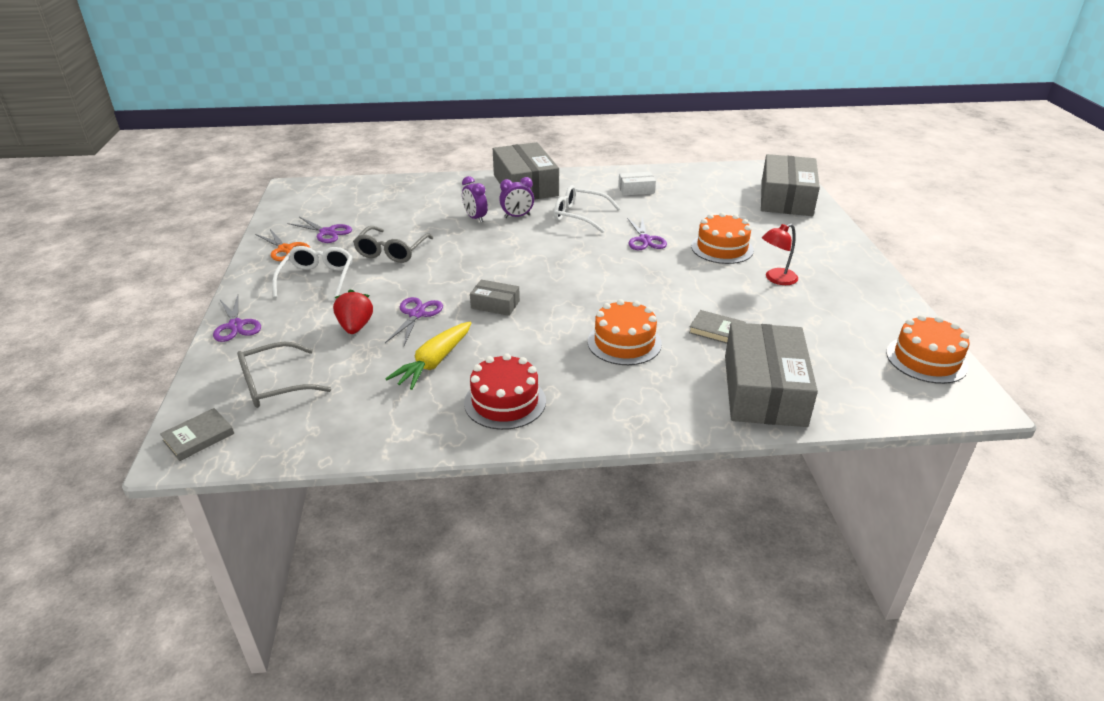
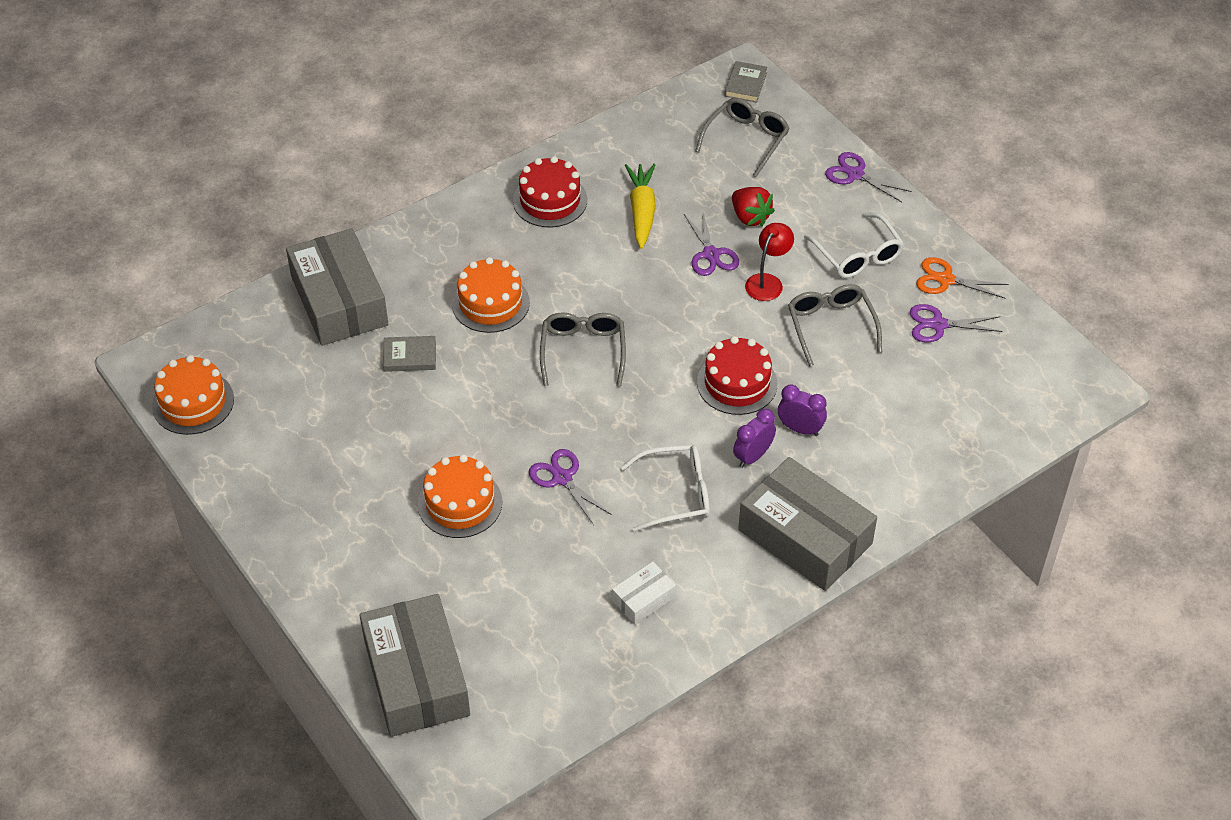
camera: 150 degrees right, 15 degrees up
grey box [470,280,520,316] -> none
red lamp [762,224,798,285] -> red lamp moved to [745,223,794,301]
none -> grey glasses [540,312,626,386]
none -> red cake [697,336,777,415]

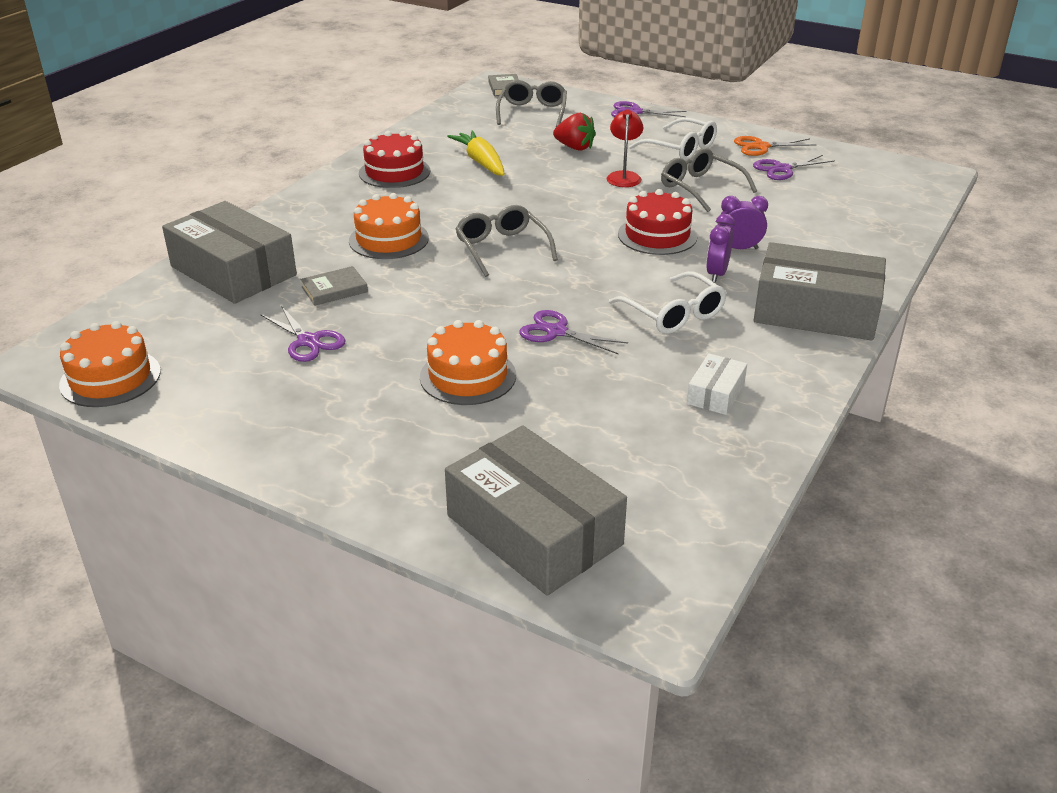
camera: 25 degrees left, 15 degrees down
white glasses [620,445,710,532] -> white glasses turned 90 degrees clockwise [609,271,727,334]
purple scissors [684,212,739,276] -> purple scissors moved to [261,306,345,362]

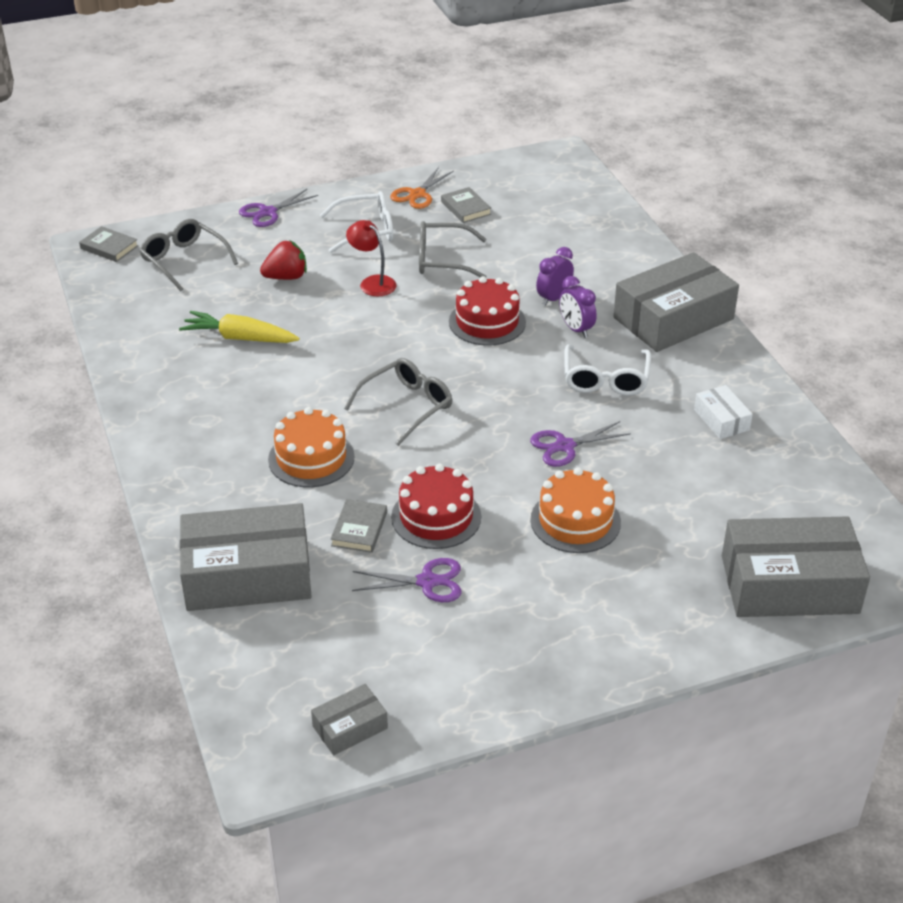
camera: 50 degrees left, 5 degrees up
orange cake [59,321,161,407] -> grey box [311,684,388,756]
red cake [359,131,430,188] -> red cake moved to [391,464,481,549]
grey glasses [455,205,558,277] -> grey glasses turned 120 degrees clockwise [344,358,452,446]
white glasses [609,271,727,334] -> white glasses turned 90 degrees clockwise [564,344,651,396]
purple scissors [753,155,835,180] -> grey book [441,187,491,223]

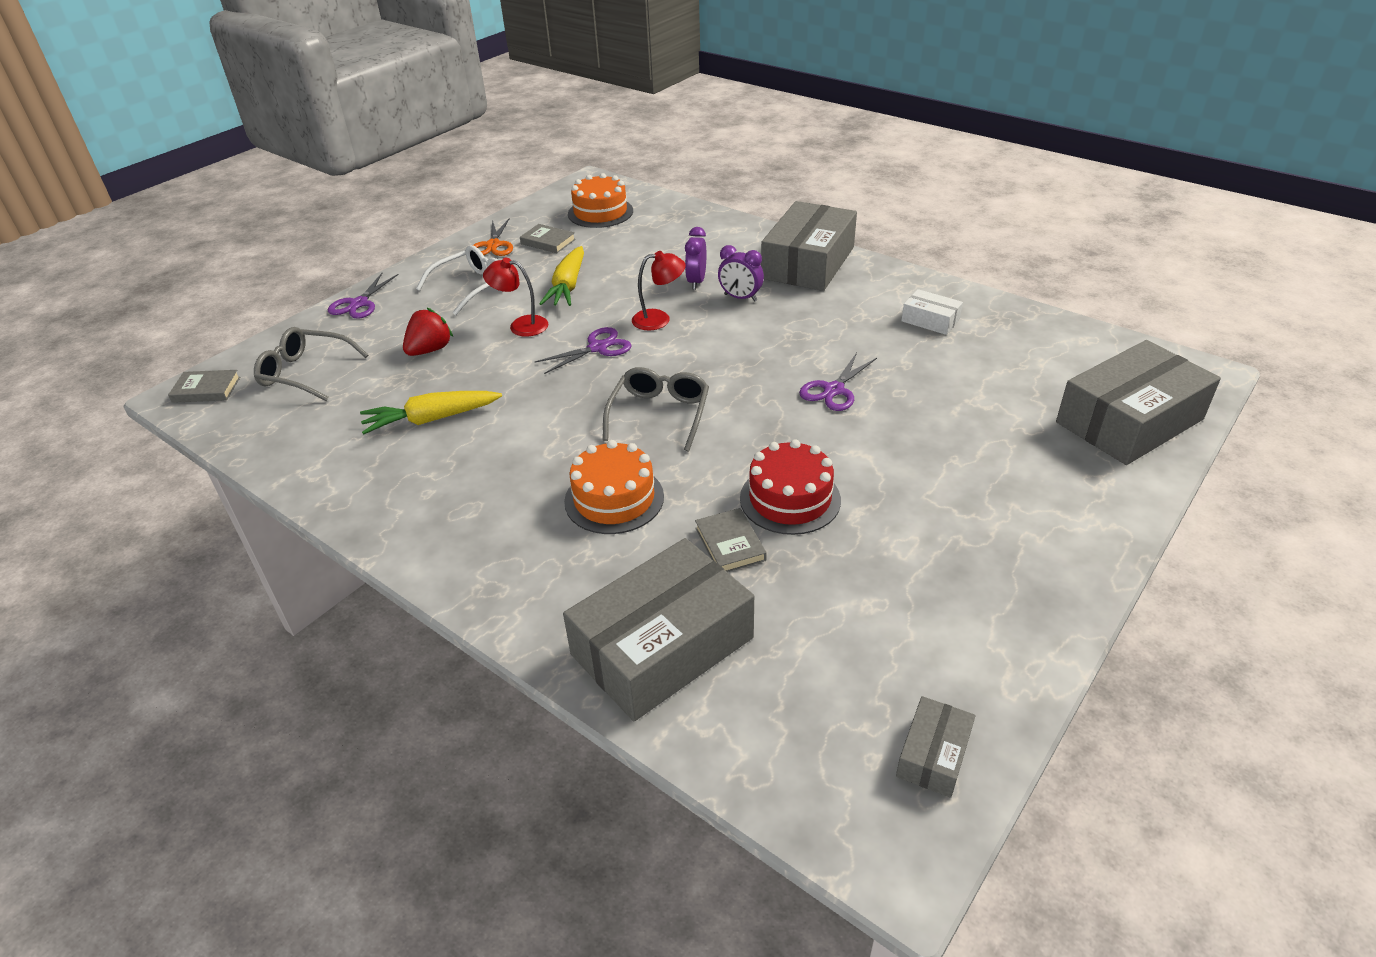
camera: 30 degrees left, 0 degrees up
purple scissors [352,558,461,602] -> purple scissors moved to [535,327,632,374]
grey glasses [419,221,486,277] -> yellow carrot [539,246,584,306]
red cake [449,276,526,346] -> red lamp [632,251,686,331]
orange cake [531,467,621,553] -> orange cake moved to [568,173,633,228]
white glasses [564,344,651,396] -> none

